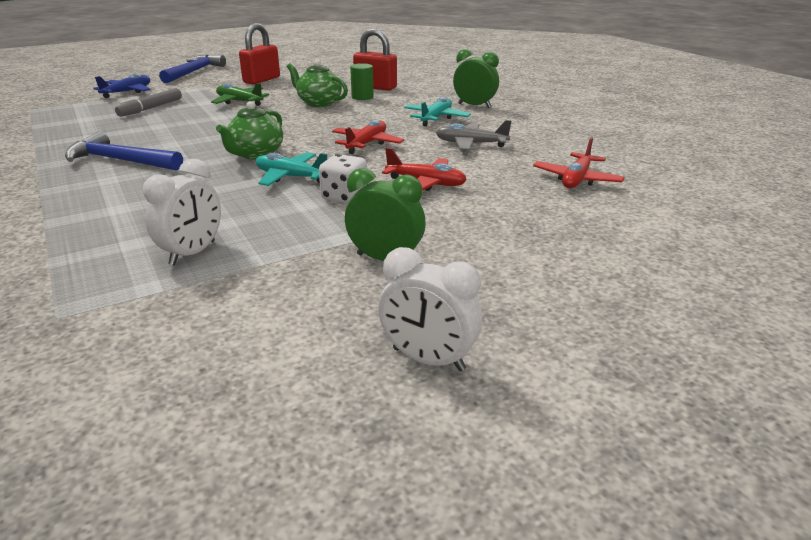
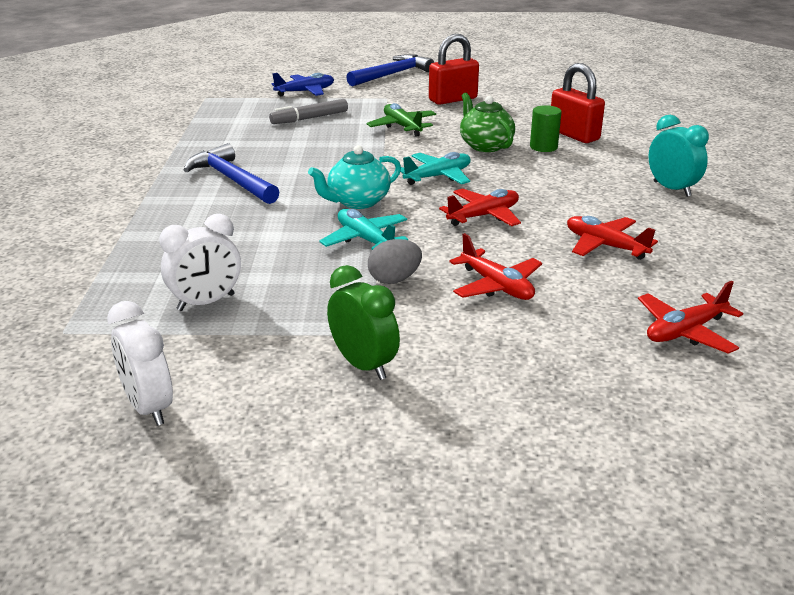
camera: 30 degrees right, 0 degrees up
green teapot [216,101,283,159] -> turquoise teapot [308,145,401,209]
white dice [319,154,367,204] -> grey egg [368,239,422,284]
white clock [379,247,482,371] -> white clock moved to [107,301,173,426]
turquoise plane [404,97,471,126] -> turquoise plane moved to [400,152,471,185]
grey plane [436,120,512,151] -> red plane [567,216,658,260]
green clock [453,49,499,108] -> turquoise clock [648,115,709,197]

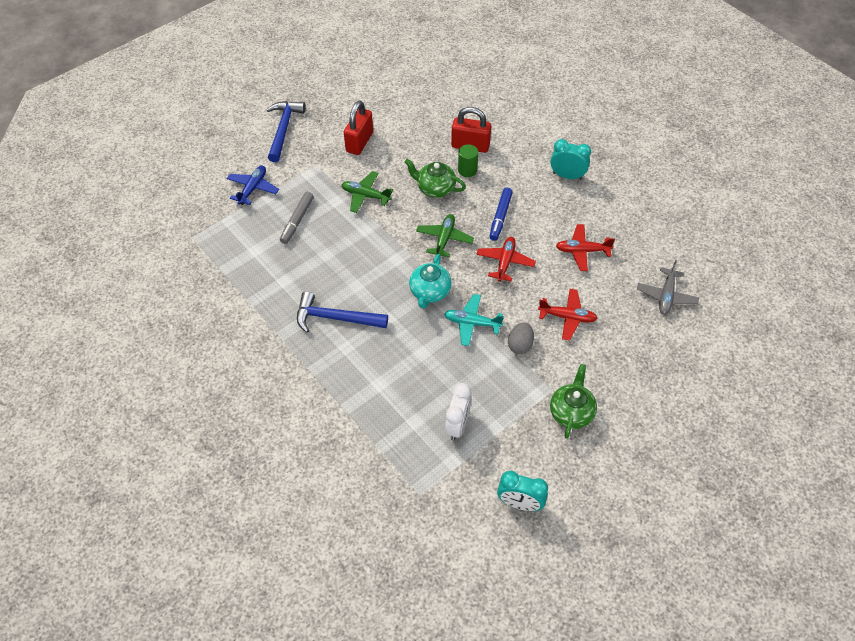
camera: 40 degrees left, 25 degrees up
white clock [107,301,173,426] -> turquoise clock [497,471,548,511]
green clock [327,265,400,380] -> green teapot [550,364,597,439]
turquoise plane [400,152,471,185] -> green plane [416,214,474,257]
red plane [638,281,743,354] -> grey plane [637,260,699,315]
none -> blue marker [489,188,513,241]

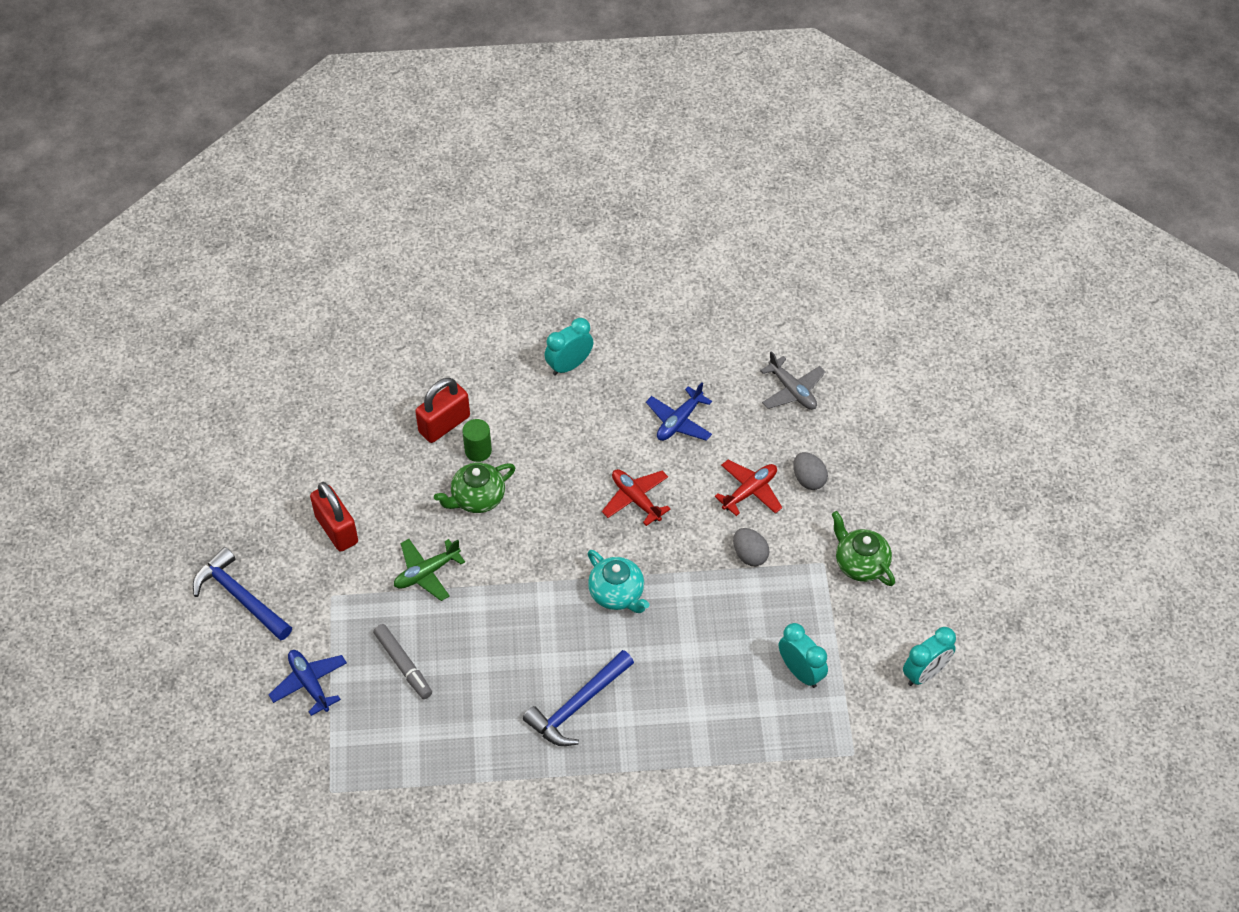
camera: 55 degrees left, 0 degrees up
green plane [416,214,474,257] -> none
turquoise plane [444,294,504,346] -> none
white clock [445,383,471,441] -> turquoise clock [779,623,828,688]
blue marker [489,188,513,241] -> none
red plane [556,224,615,271] -> blue plane [646,382,712,441]
none -> grey egg [793,452,828,490]

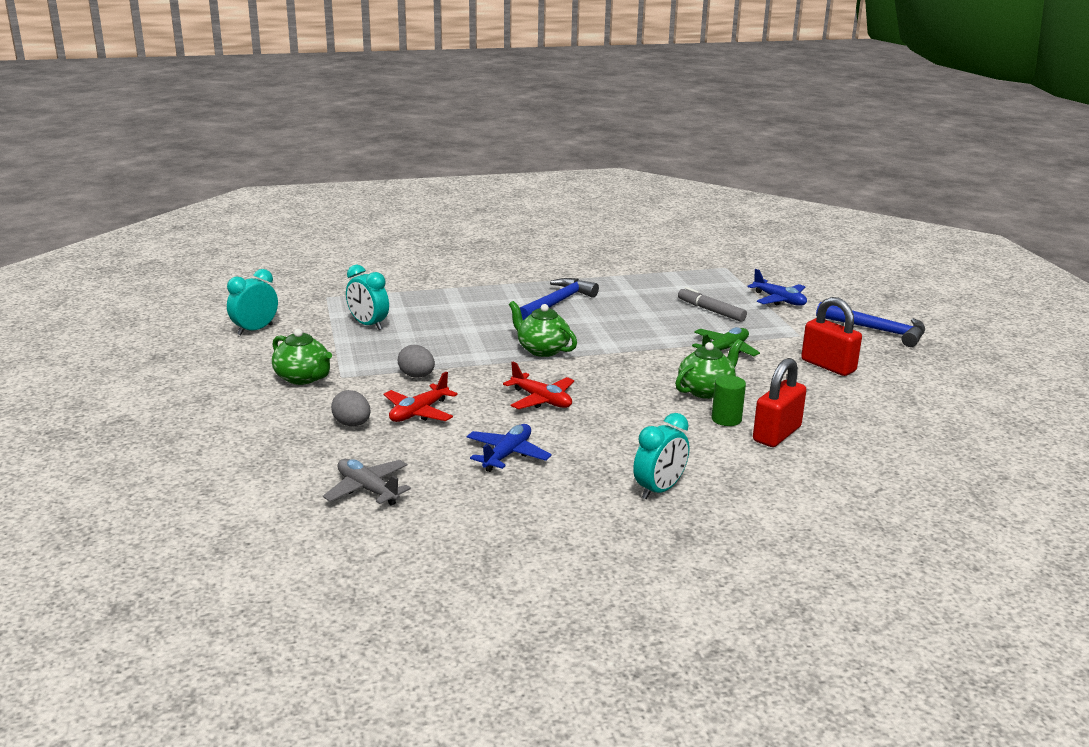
camera: 170 degrees right, 30 degrees down
turquoise teapot [588,550,649,613] -> green teapot [509,301,577,357]

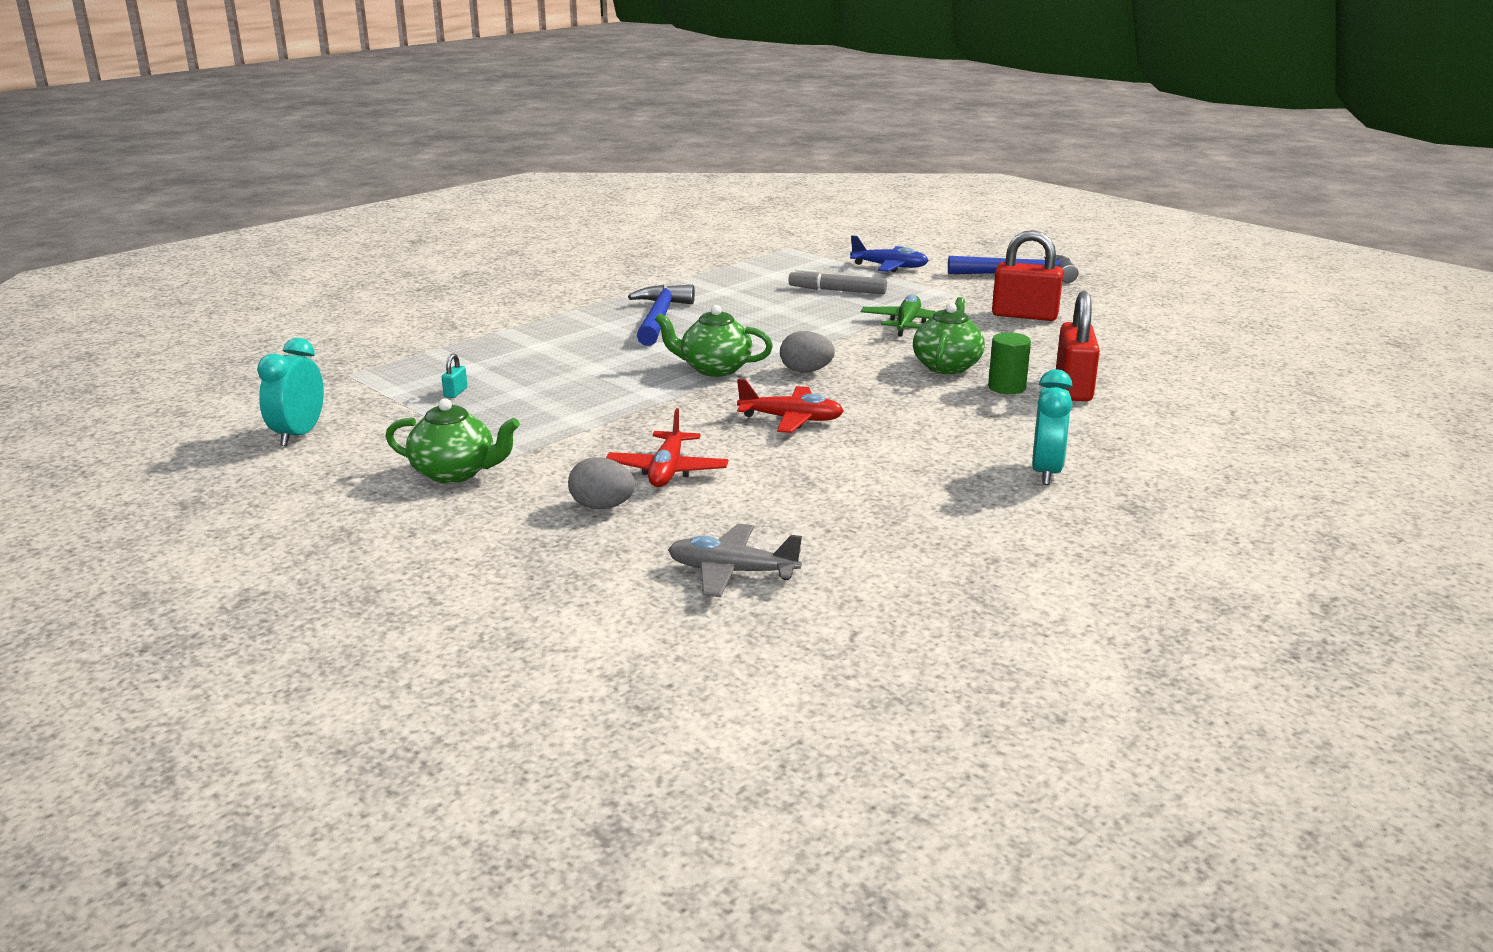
camera: 30 degrees left, 0 degrees up
turquoise clock [346,265,389,330] -> turquoise padlock [442,353,467,398]
grey egg [398,345,435,378] -> grey egg moved to [780,331,835,372]
blue plane [467,424,552,472] -> none

